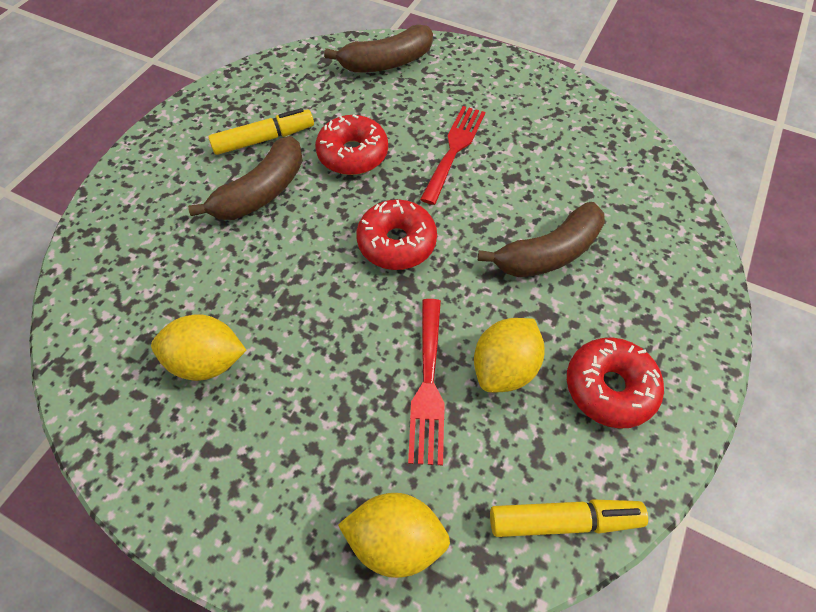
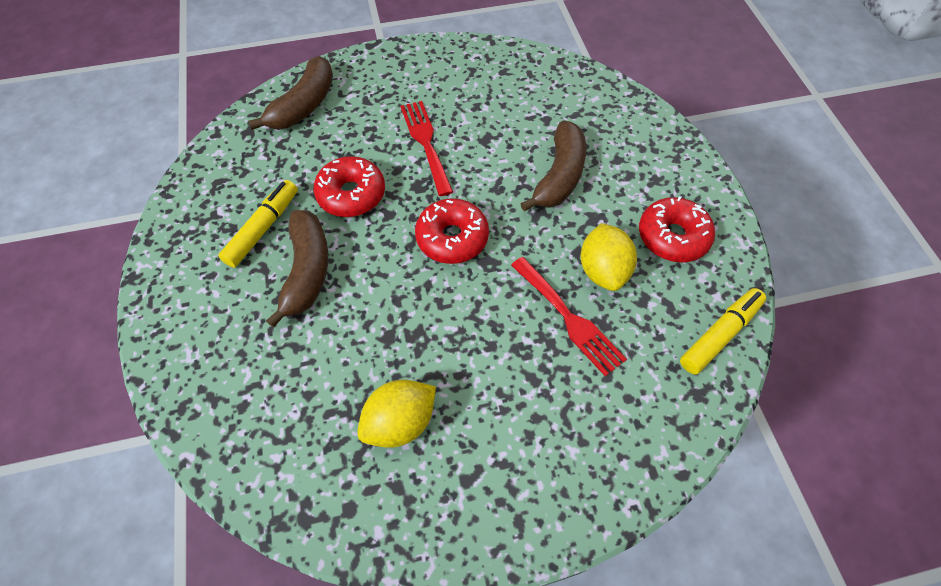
camera: 40 degrees left, 0 degrees up
yellow lemon [338,493,450,578] -> none

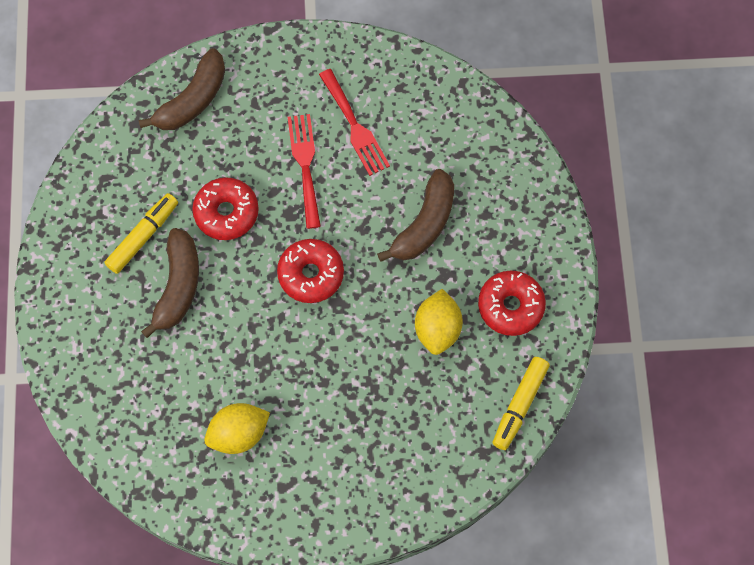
camera: 10 degrees right, 10 degrees up
red fork [511,257,627,377] -> red fork moved to [319,69,390,176]
yellow marker [680,288,766,374] -> yellow marker turned 150 degrees clockwise [493,357,550,450]

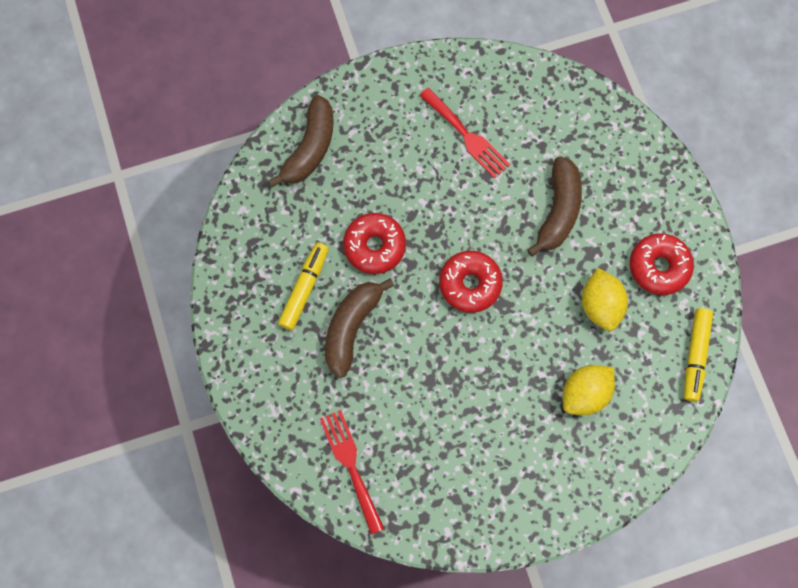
camera: 15 degrees left, 5 degrees up
brown banana [141,228,199,338] -> brown banana turned 150 degrees counterclockwise [325,278,394,378]
yellow lemon [204,403,270,454] -> yellow lemon moved to [563,365,615,415]
red fork [288,114,321,229] -> red fork moved to [320,410,384,534]

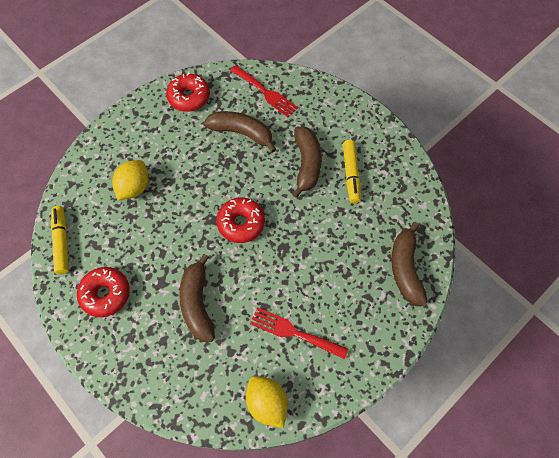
camera: 155 degrees right, 10 degrees down
red donut [343,213,406,274] -> red donut moved to [166,73,210,112]
yellow lemon [582,268,628,331] -> yellow lemon moved to [246,376,288,428]
none -> brown banana [204,111,276,153]

